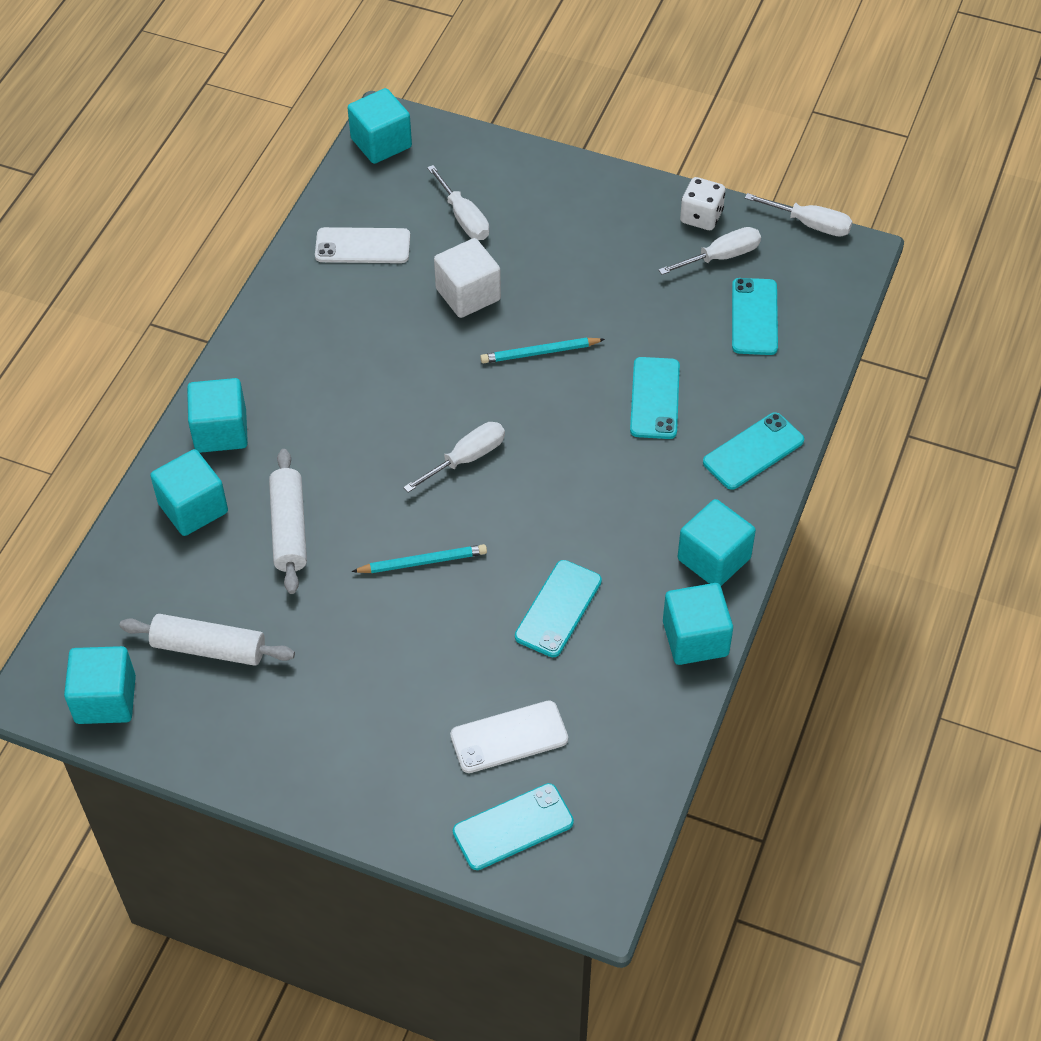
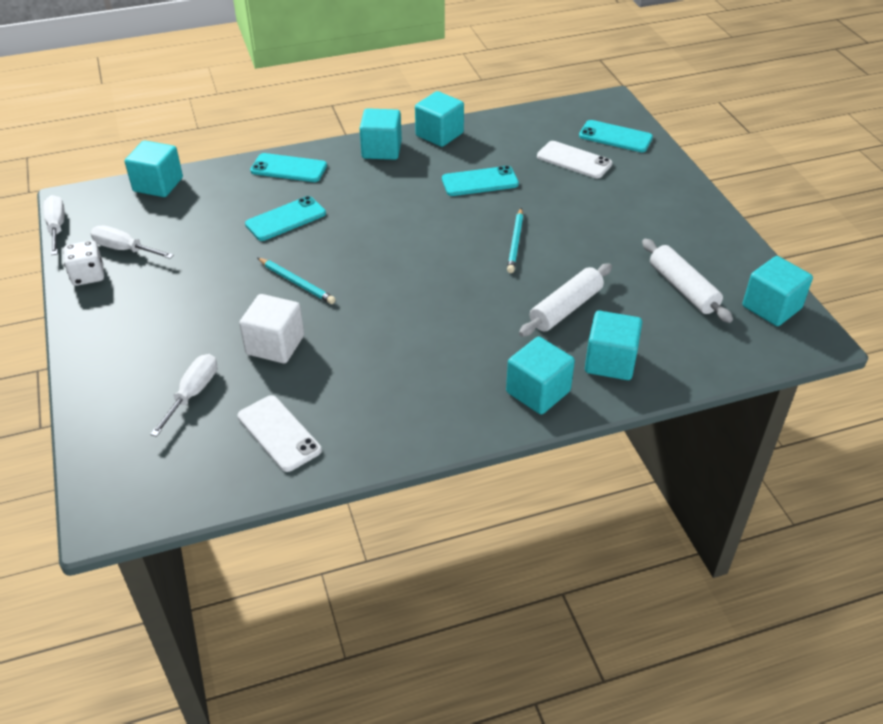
camera: 130 degrees left, 10 degrees down
turquoise cube [348,88,412,164] -> turquoise cube moved to [125,140,183,197]
turquoise pencil [351,544,487,573] -> turquoise pencil turned 120 degrees counterclockwise [507,208,523,273]
white screwdriver [403,422,505,493] -> none
turquoise phone [732,278,778,355] -> none

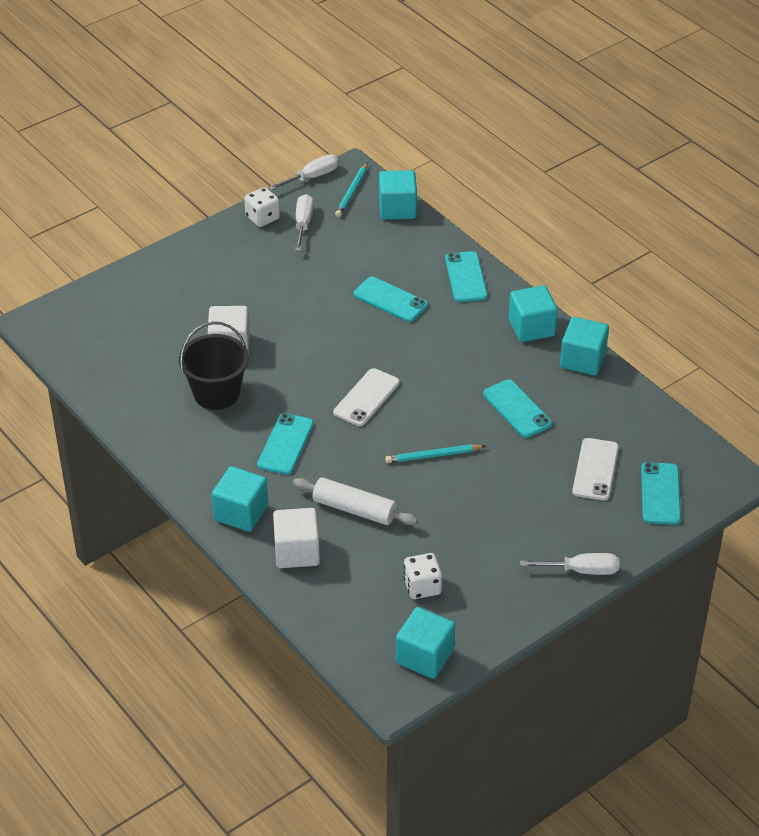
camera: 70 degrees right, 0 degrees up
white screwdriver [150,354,217,437] -> white screwdriver moved to [520,553,619,575]
white phone [238,395,322,472] -> white phone moved to [333,368,400,426]
turquoise pencil [258,258,336,304] -> turquoise pencil moved to [335,163,367,217]
turquoise cube [585,311,642,380] -> white cube [273,508,320,568]
white rolling pin [642,239,733,323] -> white dice [404,553,442,599]
none -> black bucket [179,321,249,410]
none -> turquoise phone [257,413,314,475]

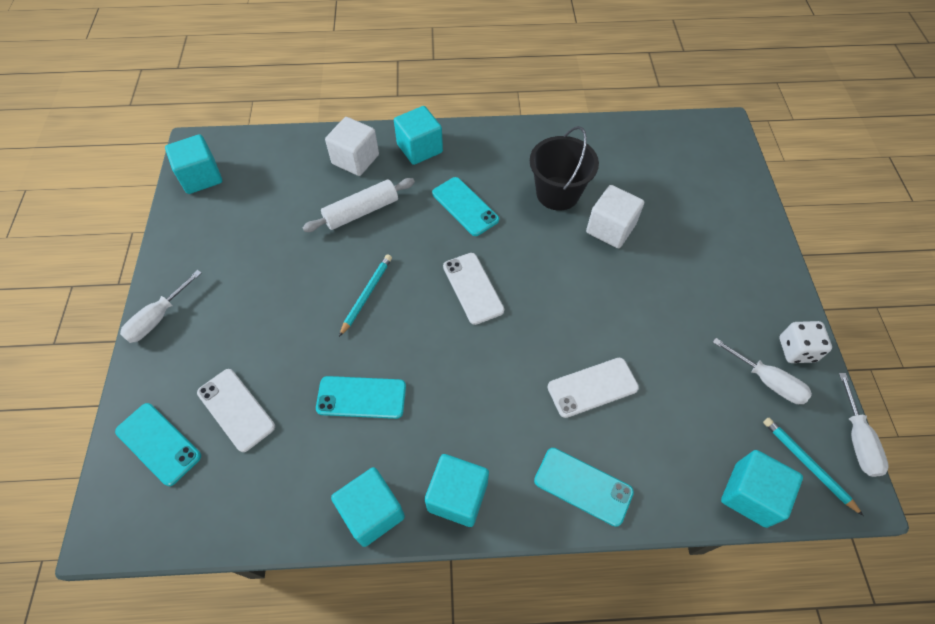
camera: 125 degrees right, 15 degrees up
turquoise phone [353,277,428,322] -> white phone [547,358,639,418]
white dice [404,553,442,599] -> none

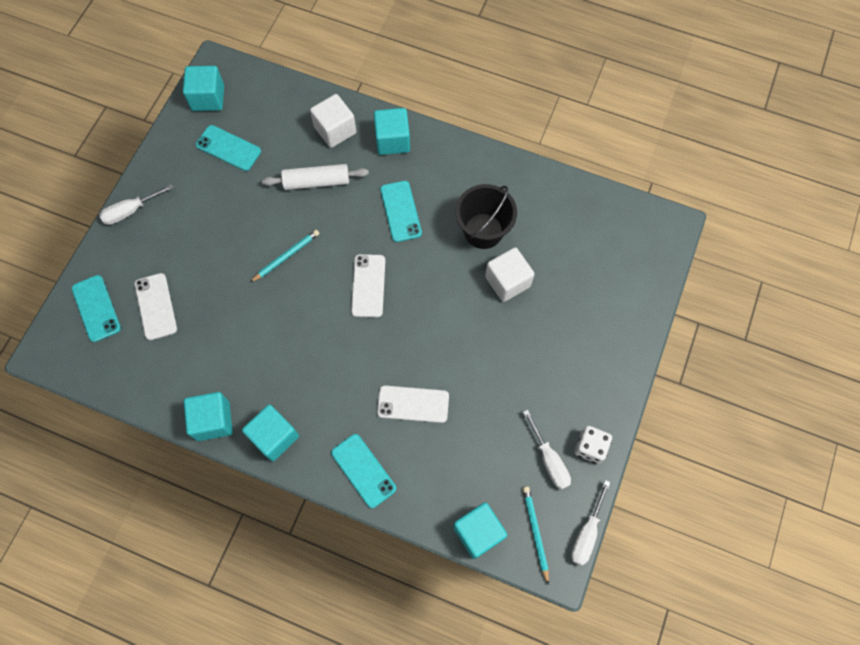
camera: 25 degrees right, 10 degrees up
turquoise phone [316,376,406,419] -> turquoise phone moved to [196,125,261,171]

